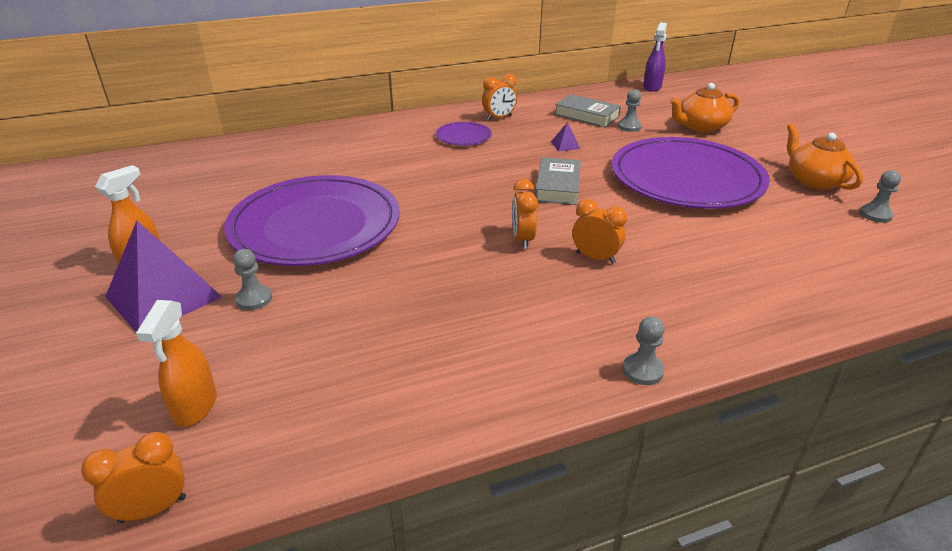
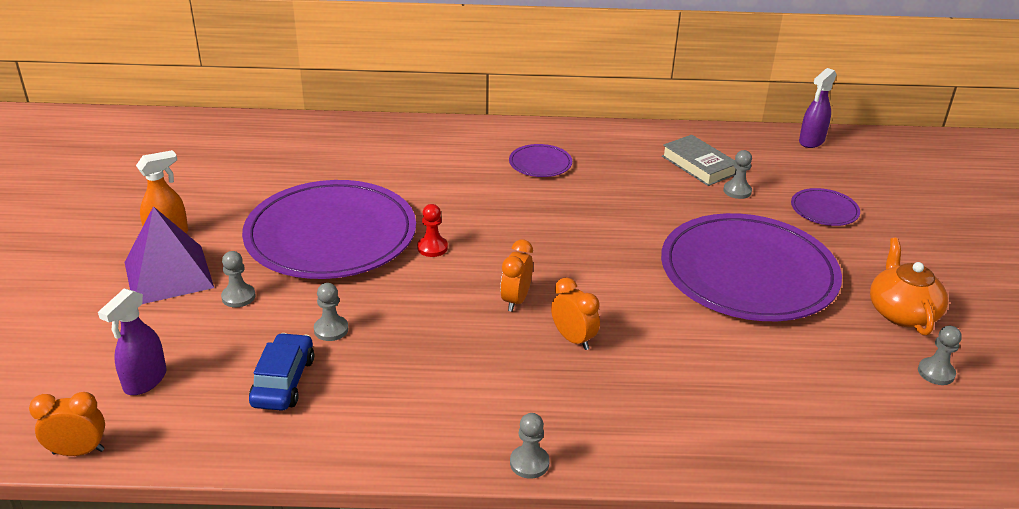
camera: 20 degrees right, 0 degrees up
orange spray bottle [136,300,217,427] -> purple spray bottle [98,288,167,395]
orange clock [482,74,517,120] -> none
grey book [535,157,581,205] -> none
purple pyramid [551,122,580,151] -> none
orange teapot [669,83,739,133] -> purple plate [791,188,860,226]
none -> blue car [249,333,314,411]
none -> grey pawn [314,283,348,341]
none -> red pawn [417,204,448,257]

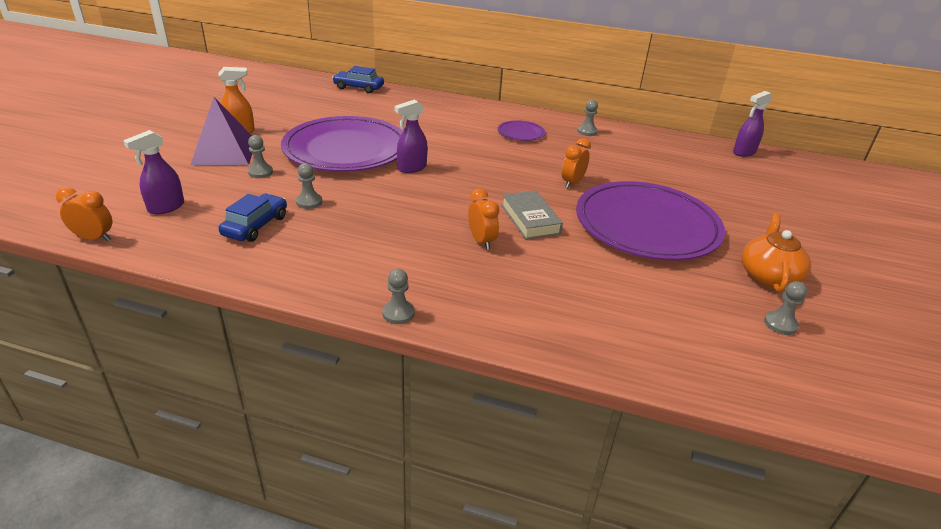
camera: 15 degrees right, 0 degrees up
red pawn [417,204,448,257] -> purple spray bottle [395,99,428,173]
orange clock [500,240,533,312] -> orange clock moved to [562,138,591,188]
grey book [662,135,736,186] -> grey book moved to [501,190,563,239]
grey pawn [723,150,752,199] -> grey pawn moved to [577,100,598,136]
purple plate [791,188,860,226] -> none
none -> blue car [332,66,384,93]

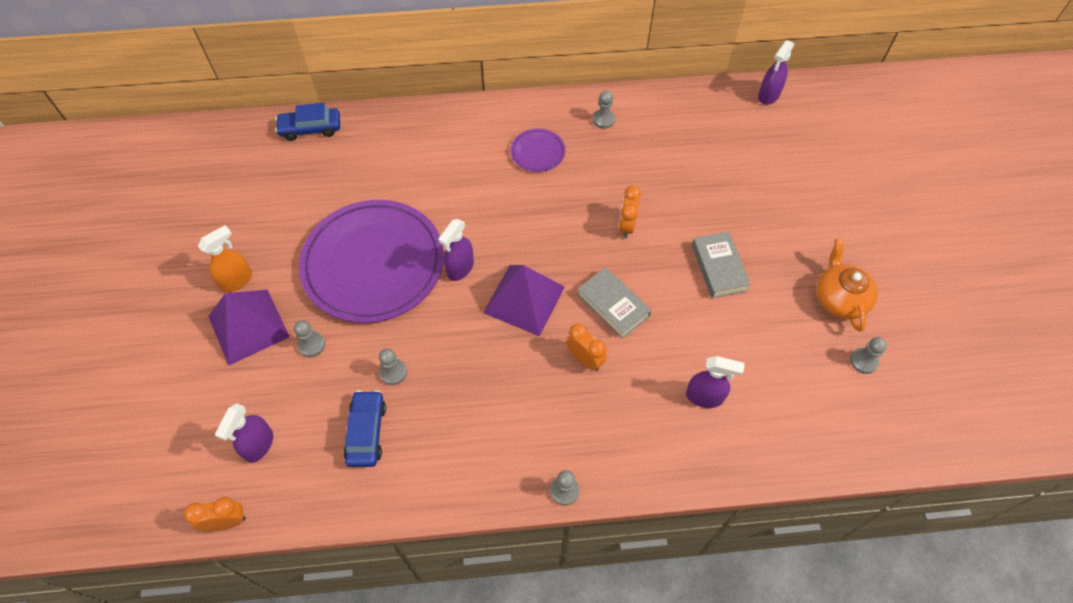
camera: 20 degrees left, 25 degrees up
purple plate [576,181,725,261] -> grey book [692,232,751,298]
none -> purple pyramid [483,265,565,336]
none -> purple spray bottle [686,356,745,408]

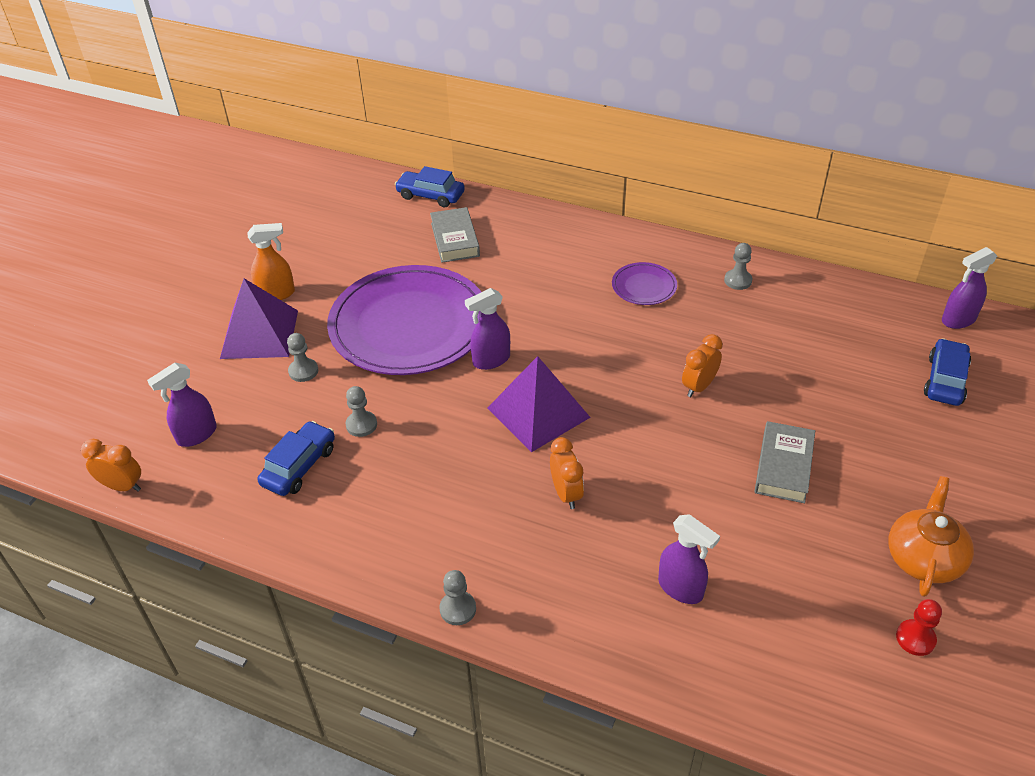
camera: 30 degrees right, 15 degrees down
grey book [577,267,651,339] -> grey book moved to [430,207,480,263]
grey pawn [850,337,887,374] -> red pawn [896,599,942,656]
none -> blue car [924,338,971,406]

